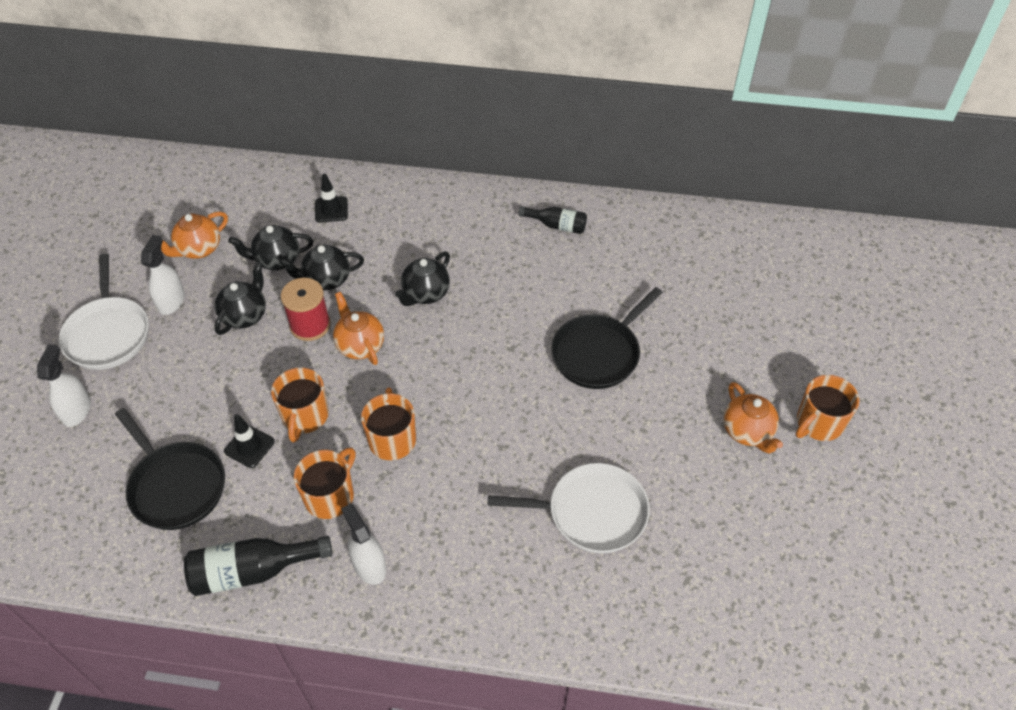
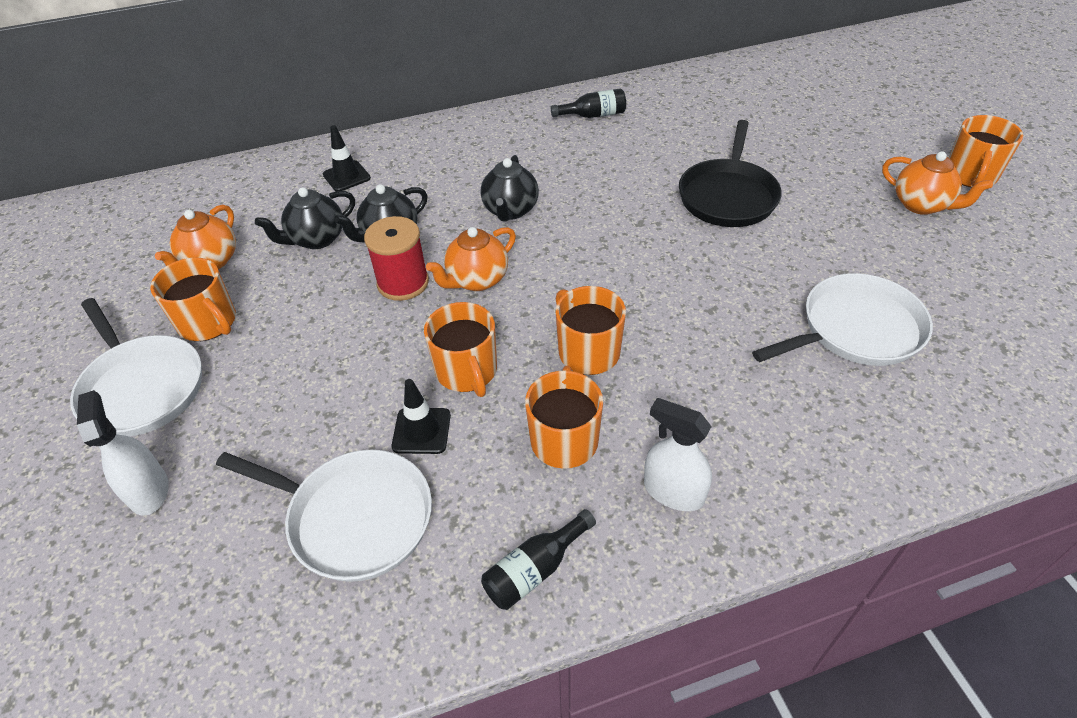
camera: 25 degrees left, 5 degrees down
black pan [115,408,225,530] -> white pan [216,450,432,582]
white spray bottle [141,235,185,315] -> orange mug [150,258,236,341]
black bottle [184,536,332,596] -> black bottle [481,509,596,610], size x0.62
black teapot [214,262,266,335] -> none
orange teapot [333,292,384,365] -> orange teapot turned 75 degrees counterclockwise [426,227,516,291]

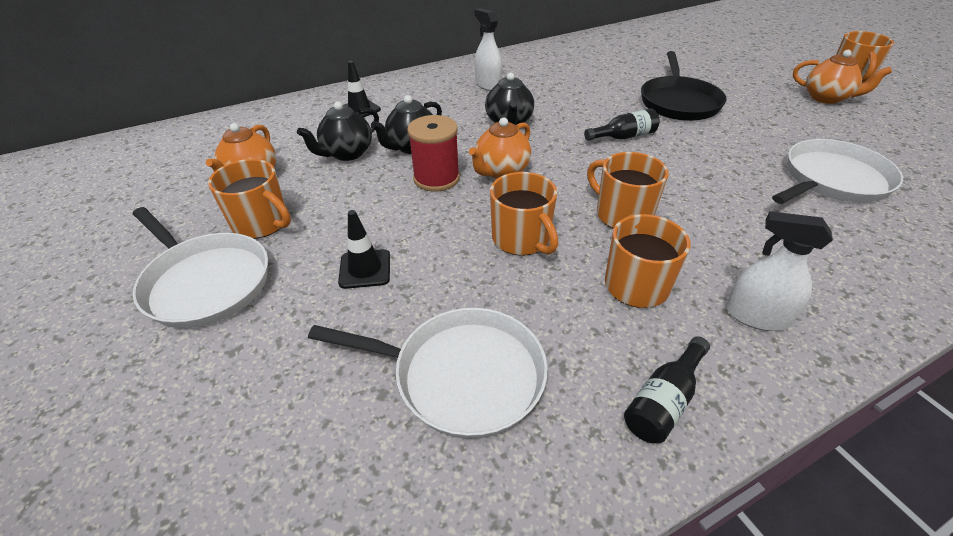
camera: 10 degrees left, 5 degrees down
white spray bottle [77,390,169,516] -> white spray bottle moved to [475,8,503,91]
black traffic cone [392,379,451,454] -> black traffic cone moved to [338,210,390,289]
black bottle [551,88,626,118] -> black bottle moved to [584,109,660,141]

